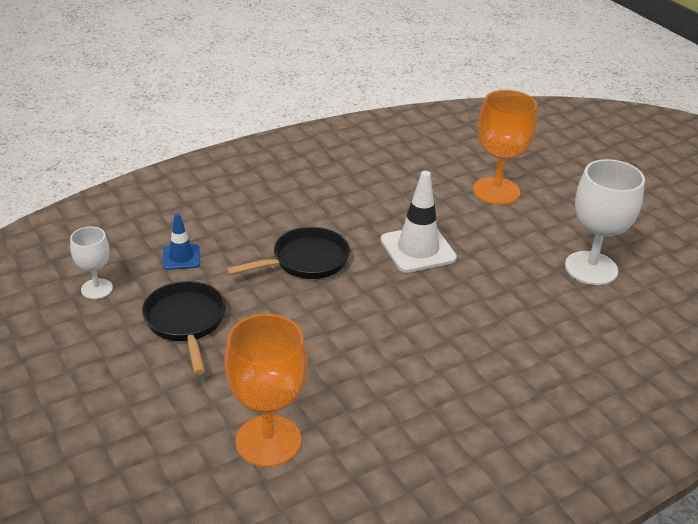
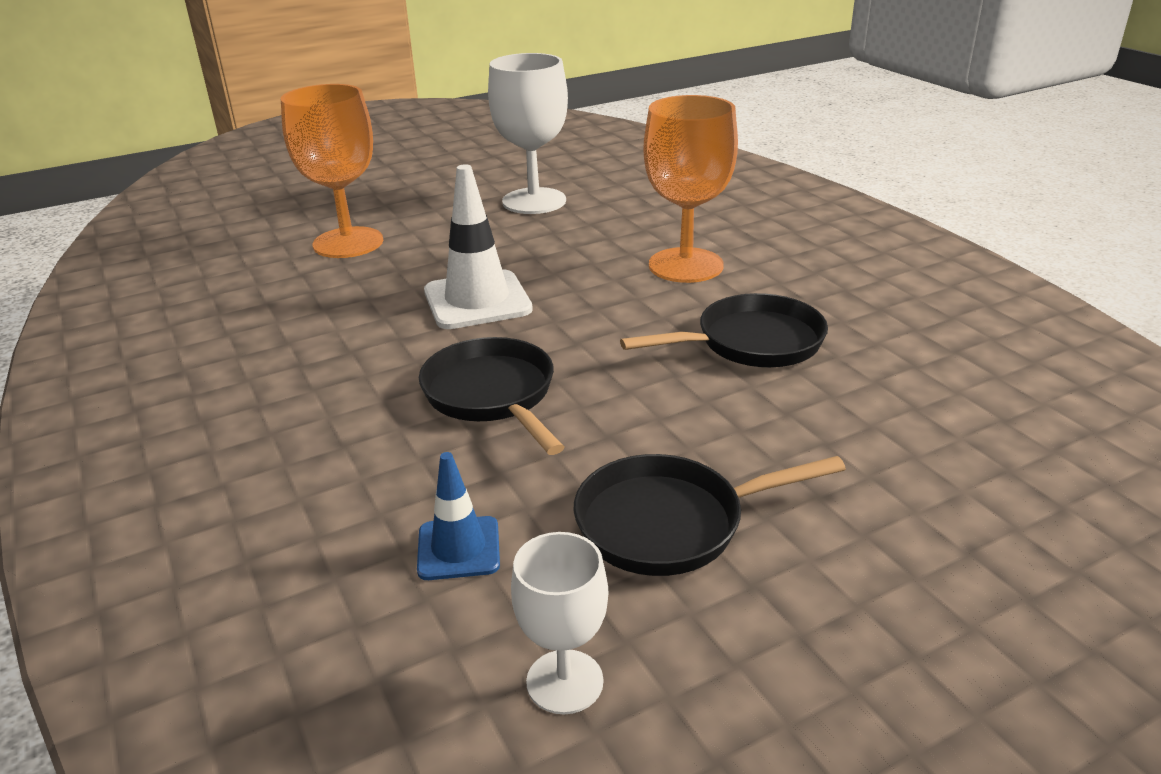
camera: 85 degrees left, 5 degrees down
orange goblet [225,314,308,467] -> orange goblet moved to [643,95,738,283]
none -> black pan [620,293,828,367]

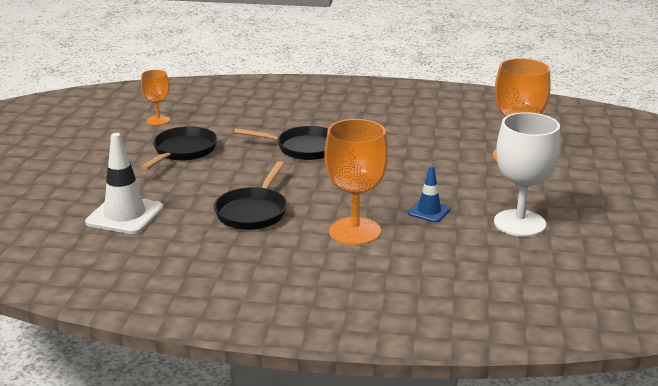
camera: 125 degrees right, 5 degrees down
blue traffic cone [417,452,500,580] -> blue traffic cone moved to [408,165,451,223]
white traffic cone [424,165,533,329] -> white traffic cone moved to [85,133,164,234]
white goblet [511,532,608,714] -> orange goblet [141,70,170,125]

